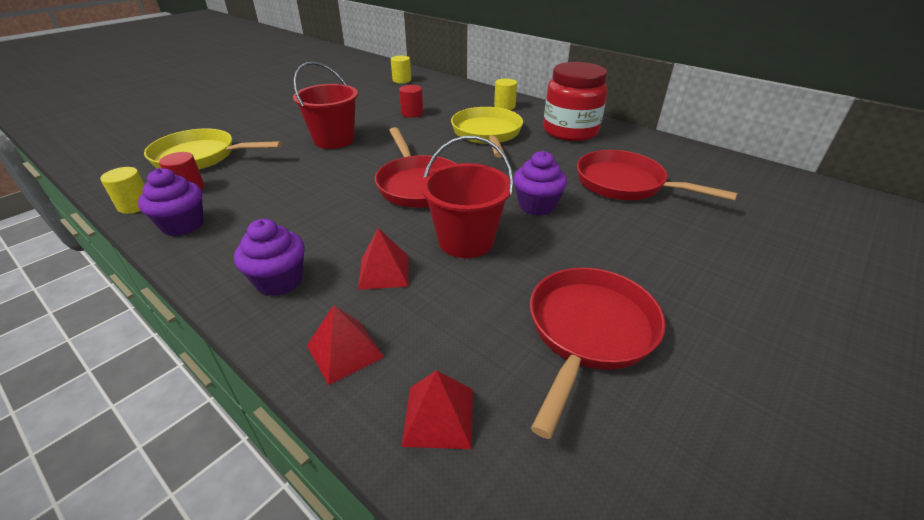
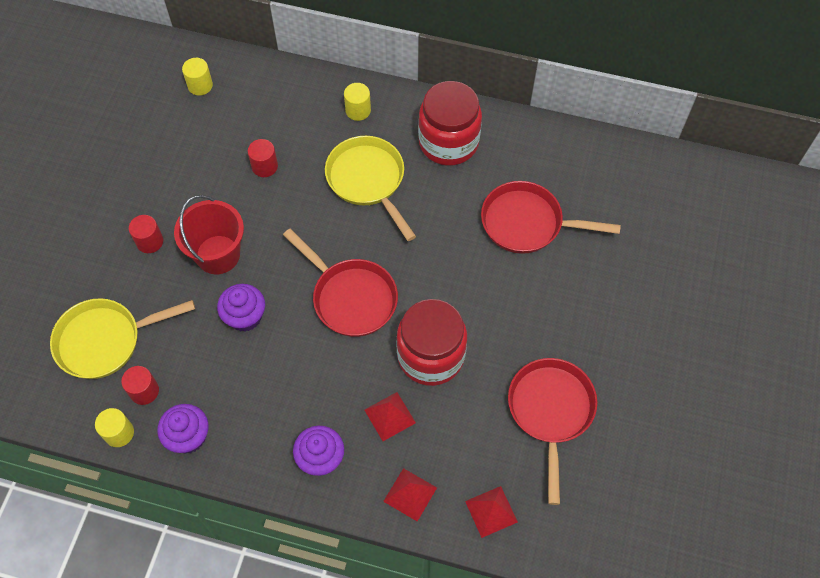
camera: 25 degrees left, 25 degrees up
red bucket [421,136,514,258] -> red jar [396,299,467,386]
purple cupcake [513,151,567,216] -> purple cupcake moved to [217,284,265,332]
none -> red cylinder [129,215,163,253]

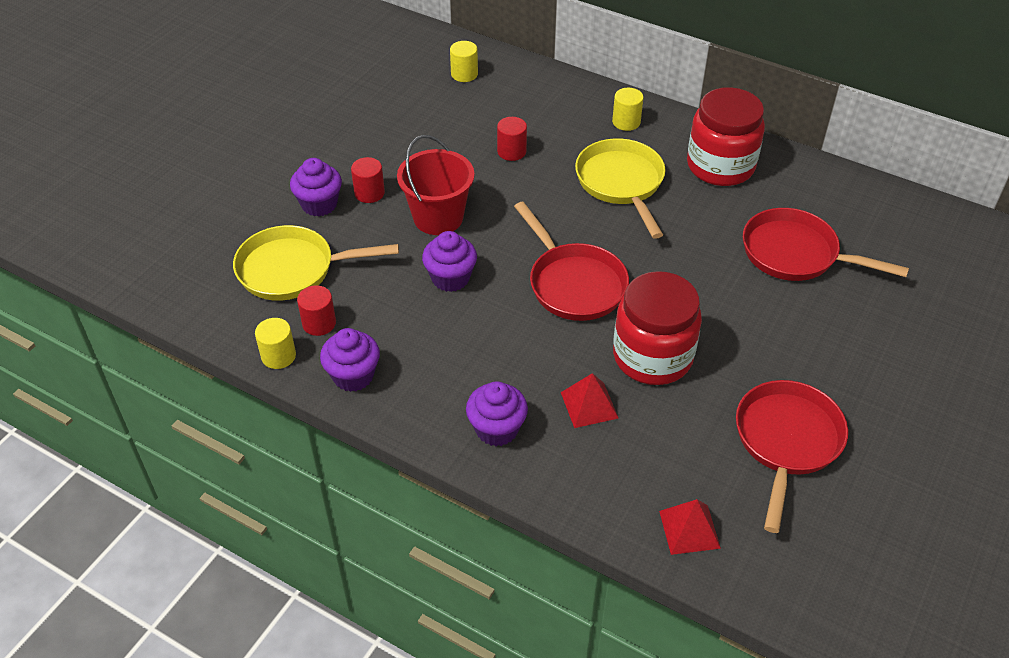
camera: 15 degrees right, 15 degrees down
red pyramid [383,468,437,521] -> none
none -> purple cupcake [290,158,342,217]

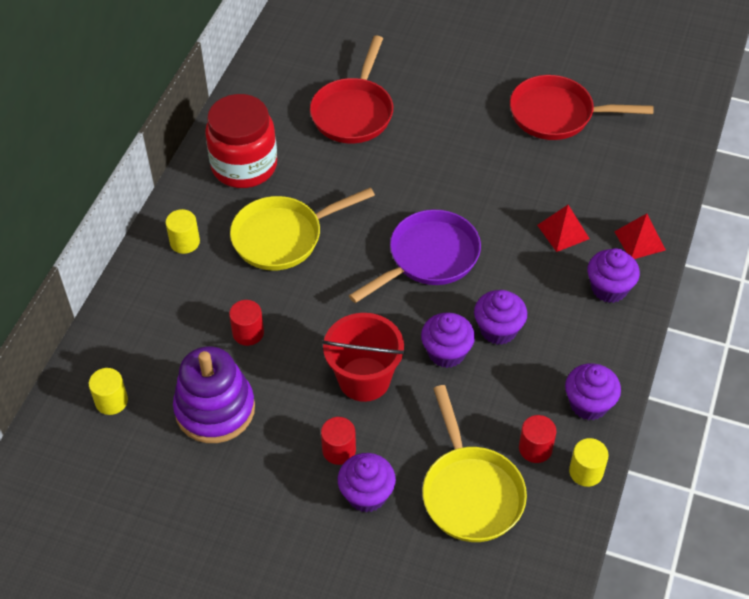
camera: 100 degrees left, 5 degrees up
red pan [514,202,629,321] -> purple pan [349,210,481,303]
red jar [613,271,702,385] -> none
red pyramid [659,499,721,555] -> red pyramid moved to [614,214,666,259]
none -> purple stacking toy [173,346,255,443]
none -> purple cupcake [474,290,527,345]

